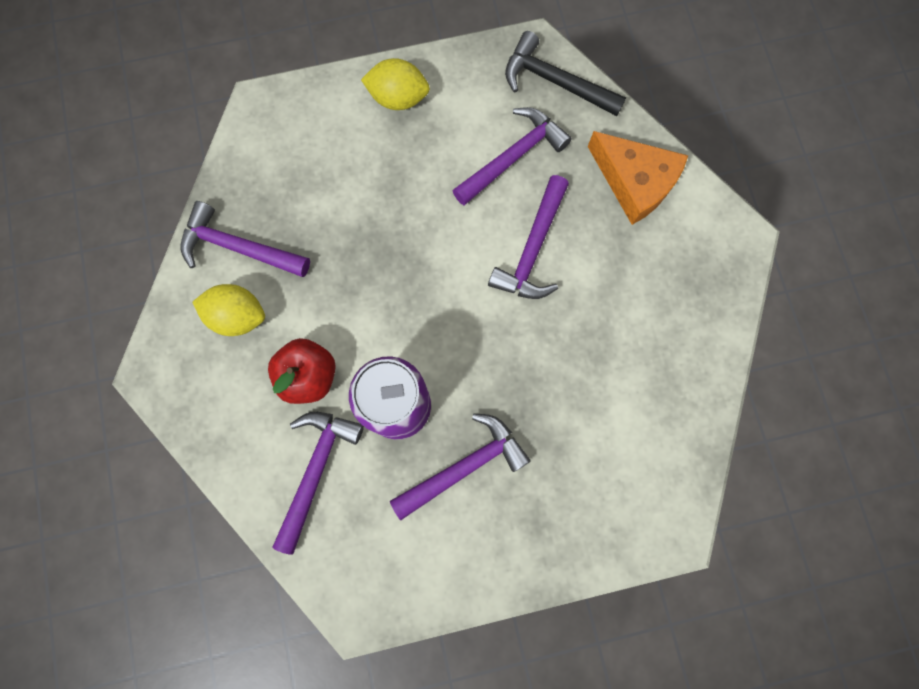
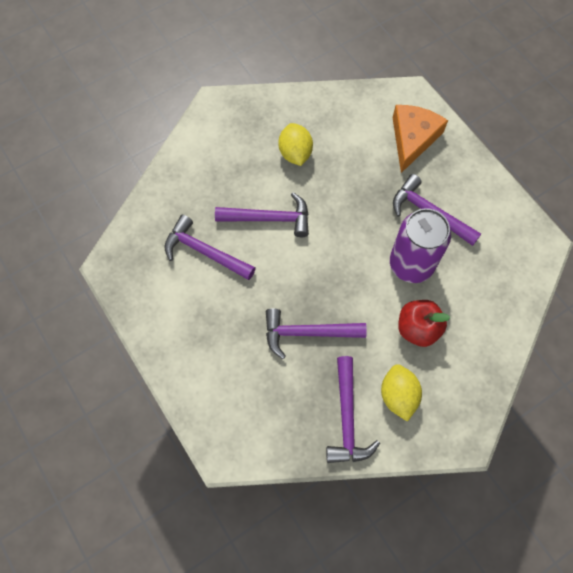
camera: 110 degrees left, 10 degrees down
purple hammer [273,412,364,555] -> purple hammer moved to [266,308,367,359]
yellow lemon [361,58,430,110] -> yellow lemon moved to [279,123,313,166]
black hammer [505,31,626,116] -> none
orange cheese [588,131,688,225] -> orange cheese moved to [393,105,448,173]

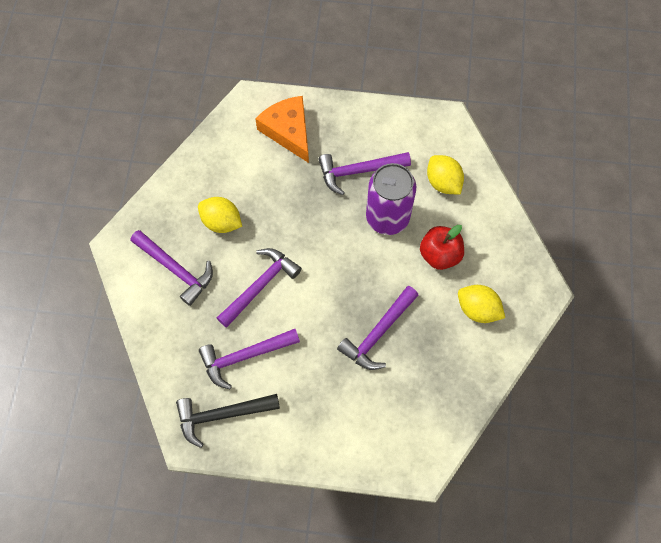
camera: 50 degrees left, 0 degrees up
purple hammer [326,356,380,463] -> purple hammer moved to [131,230,213,306]
none -> black hammer [176,394,280,448]
none -> yellow lemon [427,155,464,195]

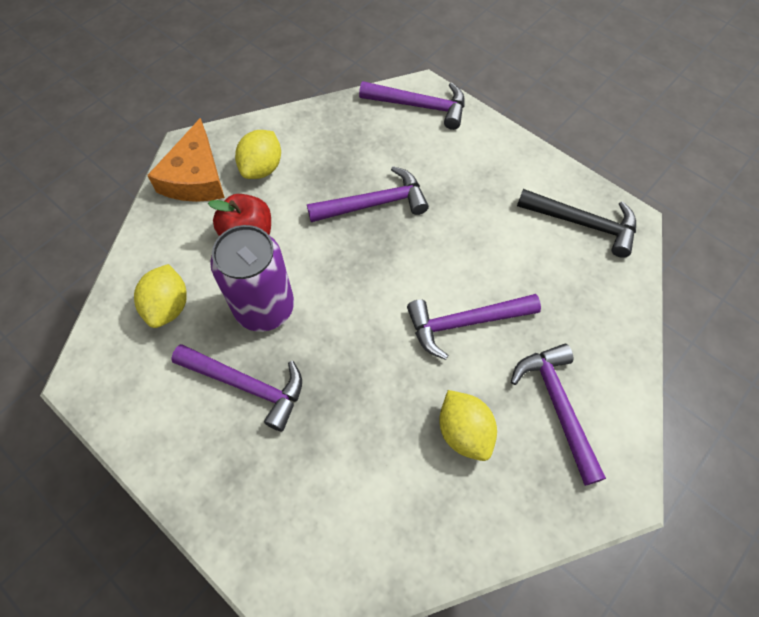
camera: 145 degrees left, 5 degrees down
purple hammer [199,329,300,389] -> purple hammer moved to [359,81,465,130]
orange cheese [255,96,309,163] -> orange cheese moved to [147,118,225,202]
yellow lemon [458,285,505,323] -> yellow lemon turned 45 degrees clockwise [235,130,281,179]

